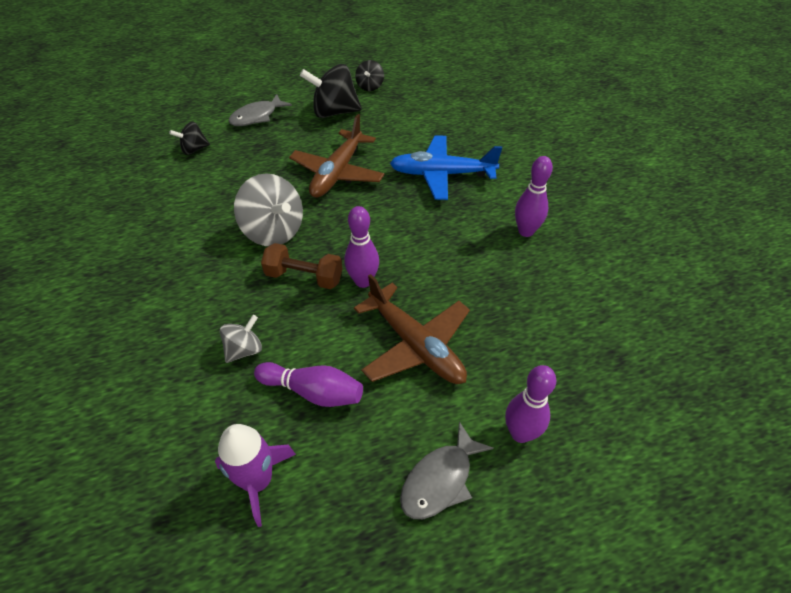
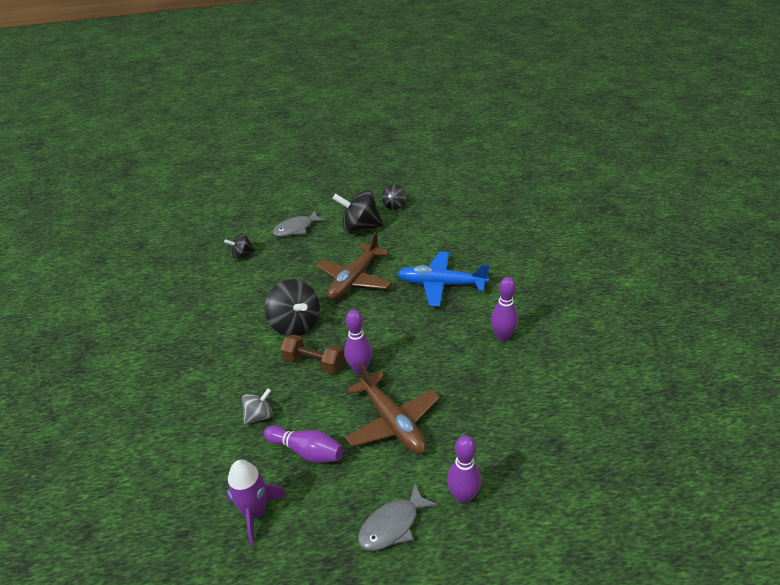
camera: 10 degrees right, 10 degrees down
grey spinning top [234,173,303,246] -> black spinning top [265,279,320,336]

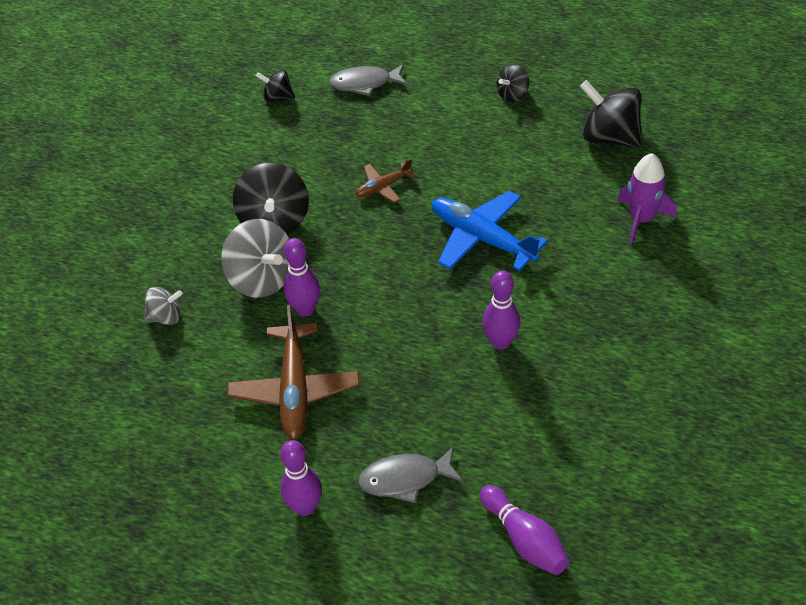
camera: 30 degrees right, 10 degrees up
purple rocket [226,460,287,545] -> purple rocket moved to [618,153,676,244]
purple bowling pin [264,425,343,463] -> purple bowling pin moved to [480,485,569,575]
brown dumbbell [280,334,344,373] -> grey spinning top [221,219,289,298]
brown plane [316,232,391,299] -> brown plane [355,158,416,203], size x0.53
black spinning top [332,190,383,232] -> black spinning top moved to [580,80,642,148]
grey fish [358,483,438,551] -> grey fish moved to [358,447,463,503]

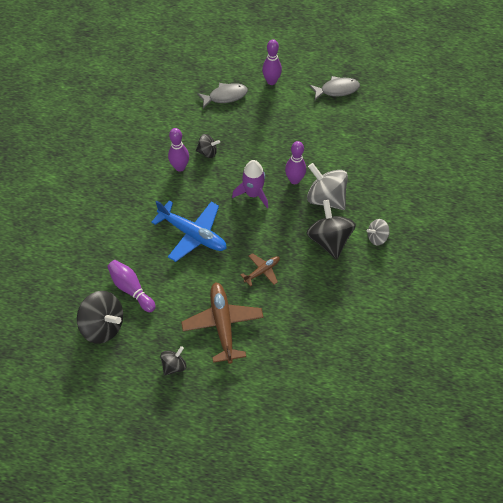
camera: 170 degrees right, 10 degrees up
grey spinning top [144,287,183,325] -> grey spinning top moved to [367,219,390,245]
brown plane [227,305,360,440] -> brown plane moved to [181,282,264,364]
black spinning top [256,70,295,102] -> black spinning top moved to [196,134,220,158]
grey fish [329,64,407,96] -> grey fish moved to [309,76,360,100]
purple bowling pin [480,485,569,575] -> purple bowling pin moved to [107,260,156,312]
purple rocket [618,153,676,244] -> purple rocket moved to [232,160,268,208]

